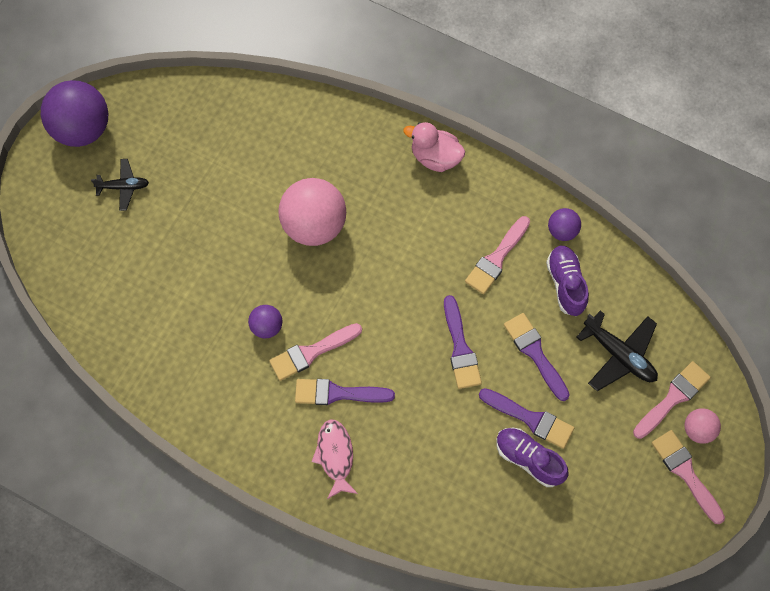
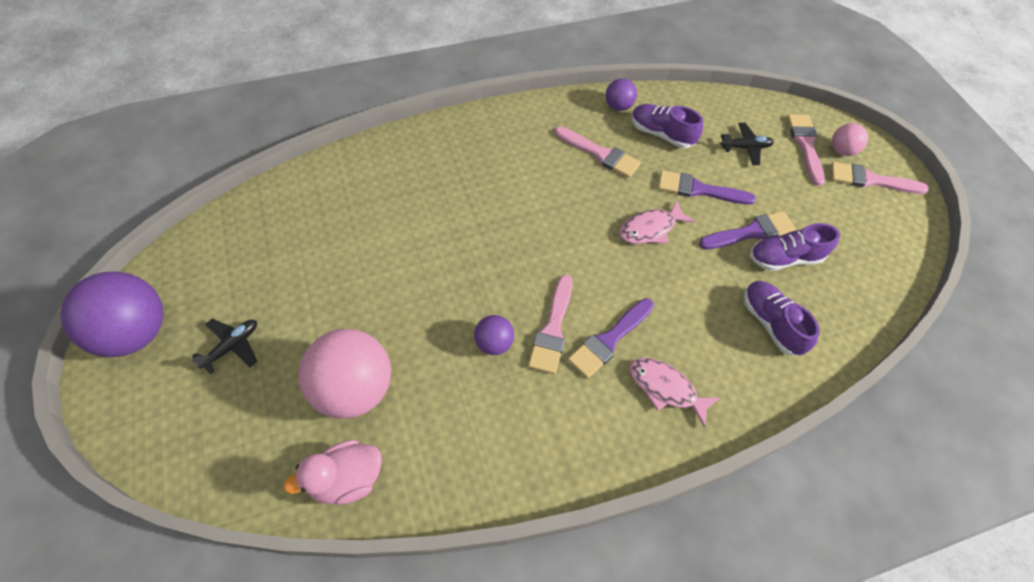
camera: 50 degrees left, 10 degrees down
pink ball [278,178,346,246] -> pink ball moved to [299,329,391,419]
pink duck [403,122,465,172] -> pink duck moved to [283,440,382,505]
purple brush [444,295,482,389] -> pink fish [620,200,695,244]
pink brush [465,216,530,294] -> pink brush turned 45 degrees counterclockwise [555,126,641,178]
black plane [576,311,658,391] -> black plane [720,123,774,165], size x0.63
none -> purple shoe [744,281,820,355]

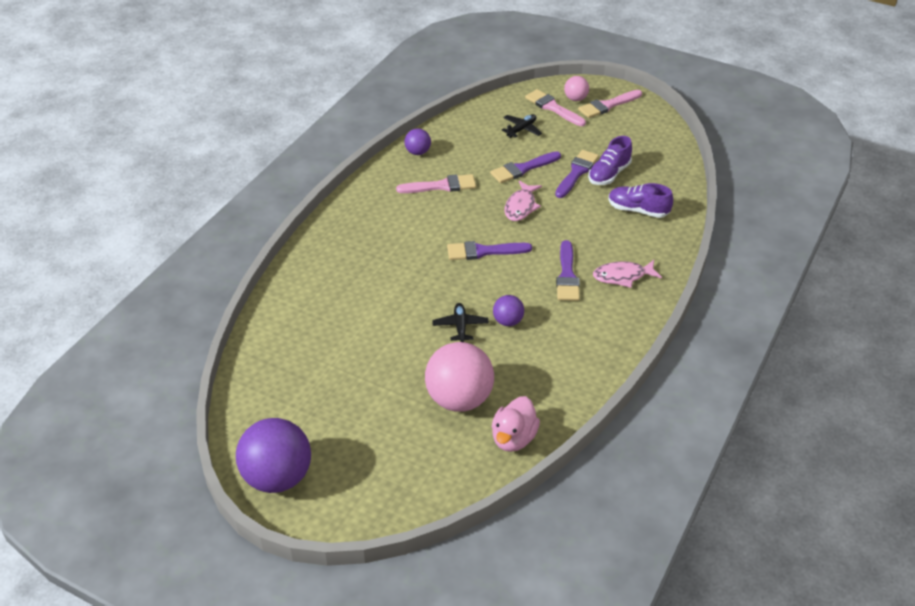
camera: 40 degrees left, 15 degrees down
black plane [191,319,257,375] -> black plane moved to [432,303,489,342]
pink brush [528,275,573,374] -> none
purple shoe [631,104,703,148] -> none
none -> purple brush [447,241,532,260]

